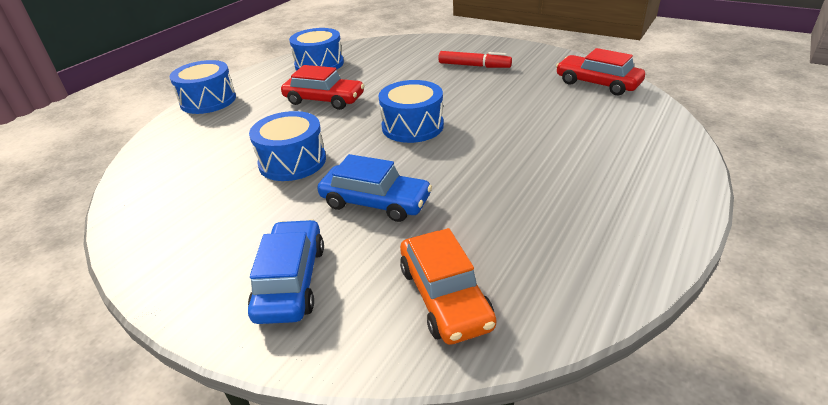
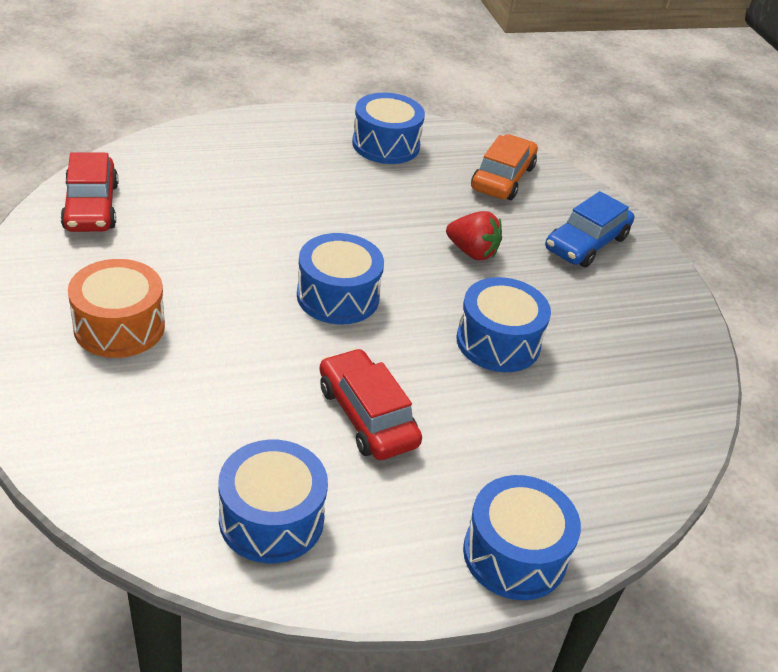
camera: 145 degrees left, 5 degrees up
blue car [317,154,432,222] -> red strawberry [446,211,502,260]
red marker [438,51,512,68] -> orange drum [68,259,165,358]
none -> blue drum [352,93,425,164]

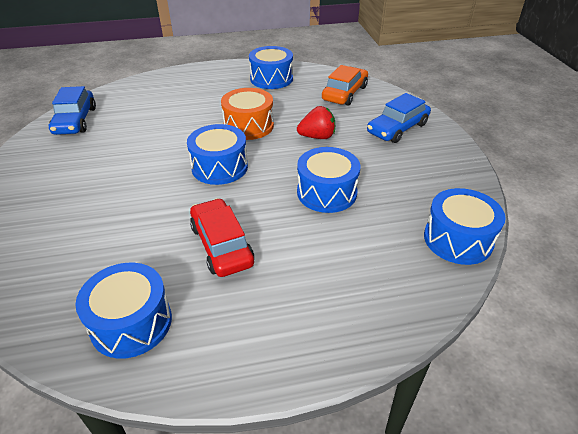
camera: 10 degrees right, 0 degrees up
red car [60,153,118,232] -> blue car [49,86,96,135]
orange drum [68,259,165,358] -> orange drum moved to [221,88,274,140]
red strawberry [446,211,502,260] -> red strawberry turned 45 degrees counterclockwise [297,106,335,139]
blue drum [463,475,581,600] -> blue drum moved to [424,188,506,265]

